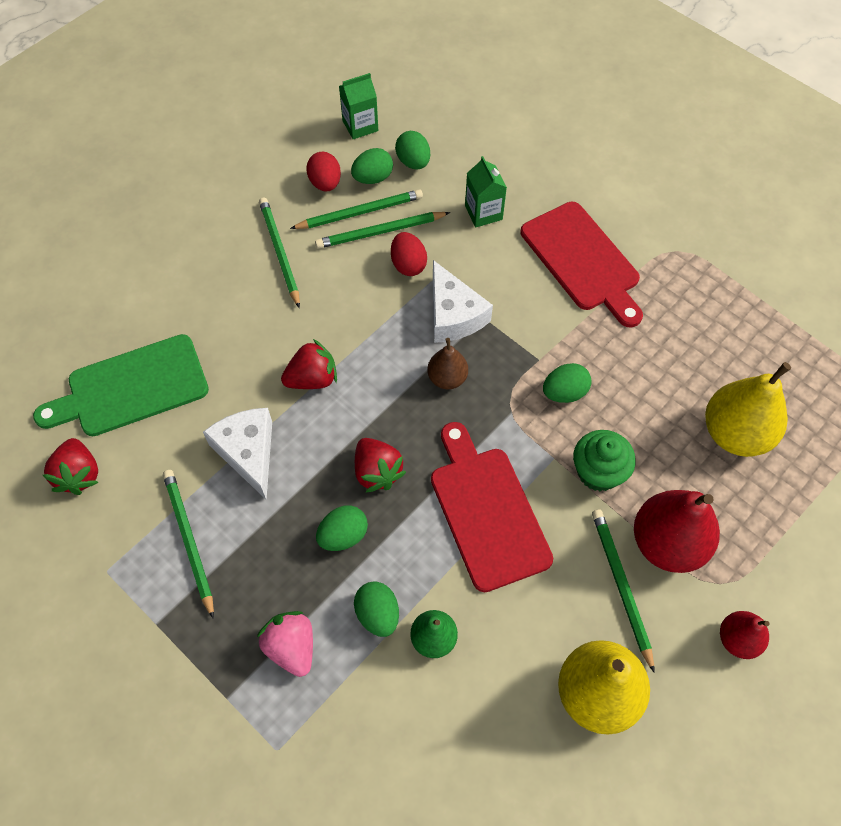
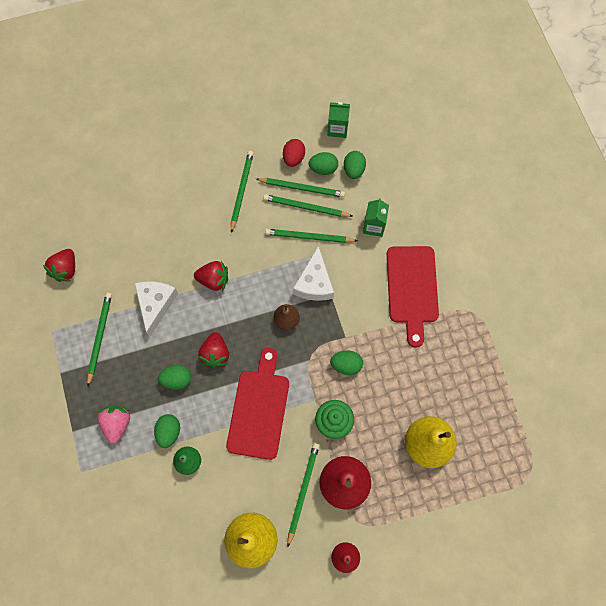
camera: 30 degrees right, 10 degrees up
green cutting board [33,334,209,436] -> none
red egg [391,232,427,276] -> green pencil [265,229,357,243]

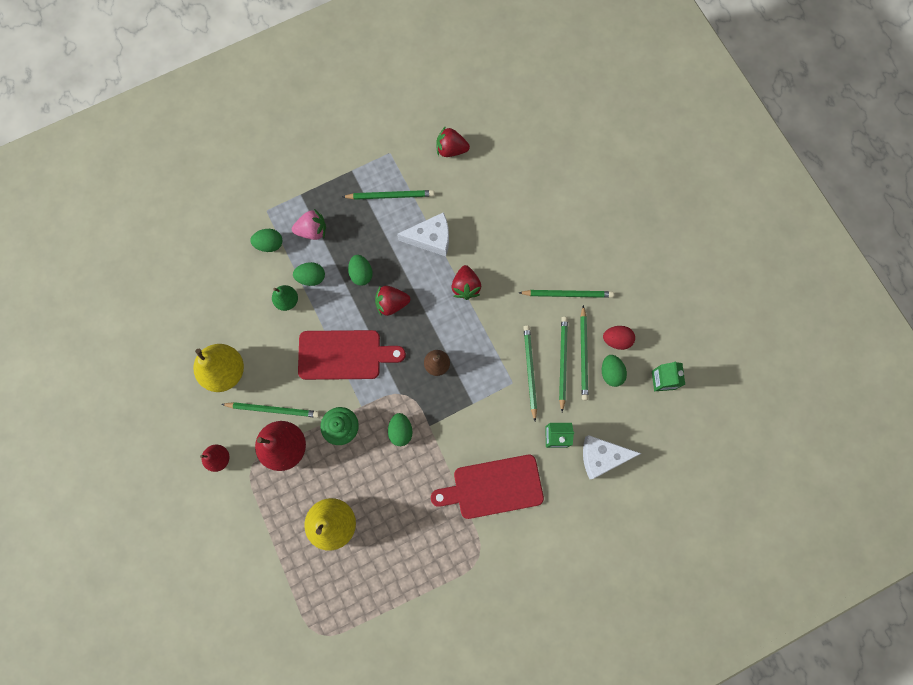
camera: 80 degrees right, 5 degrees up
white cheese [293,246,334,301] -> white cheese moved to [583,435,642,479]
green egg [344,151,366,179] -> green egg moved to [250,229,282,252]

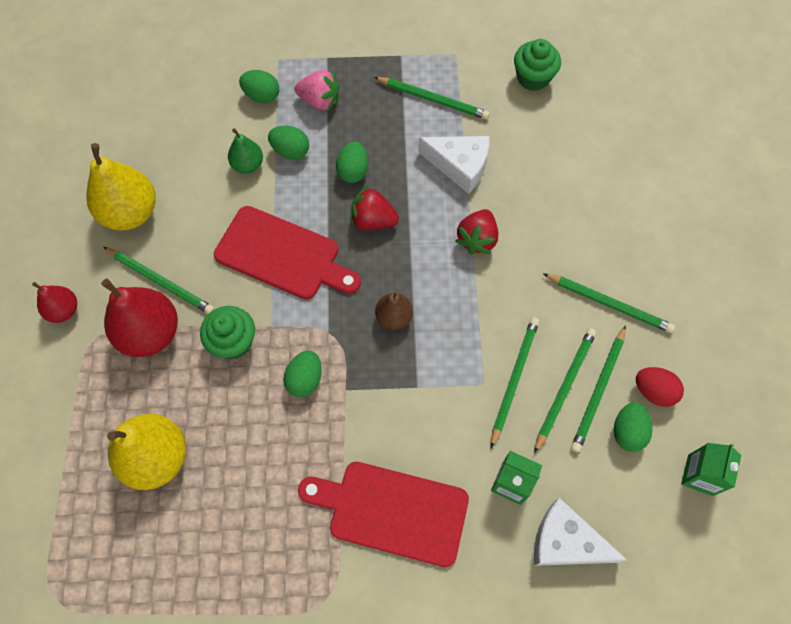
camera: 25 degrees right, 10 degrees down
red strawberry [436,126,470,157] -> green cupcake [514,39,561,91]

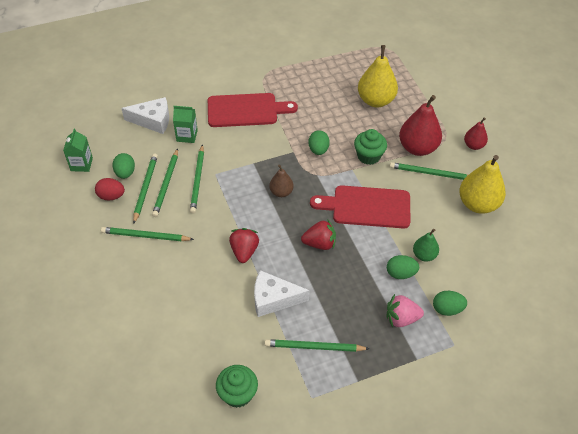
camera: 160 degrees right, 15 degrees down
green egg [336,142,368,183] -> none

